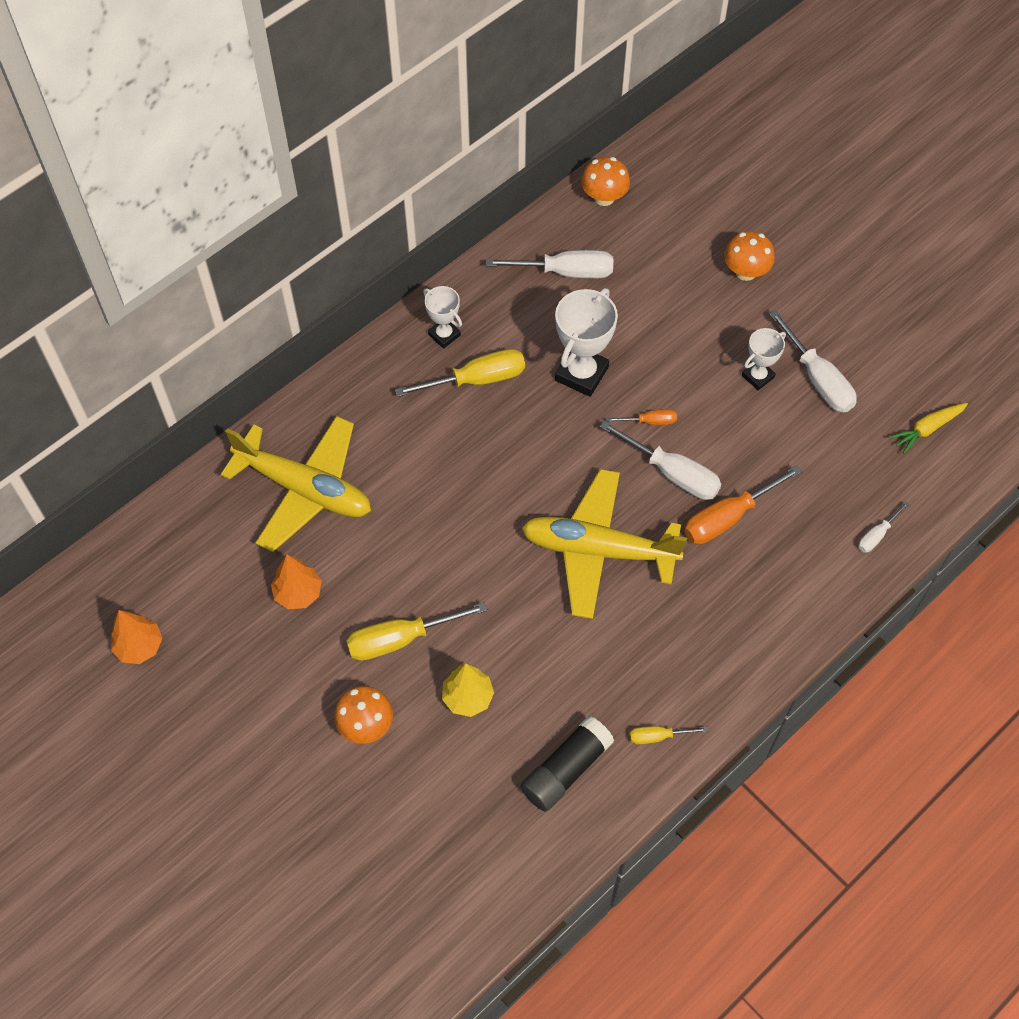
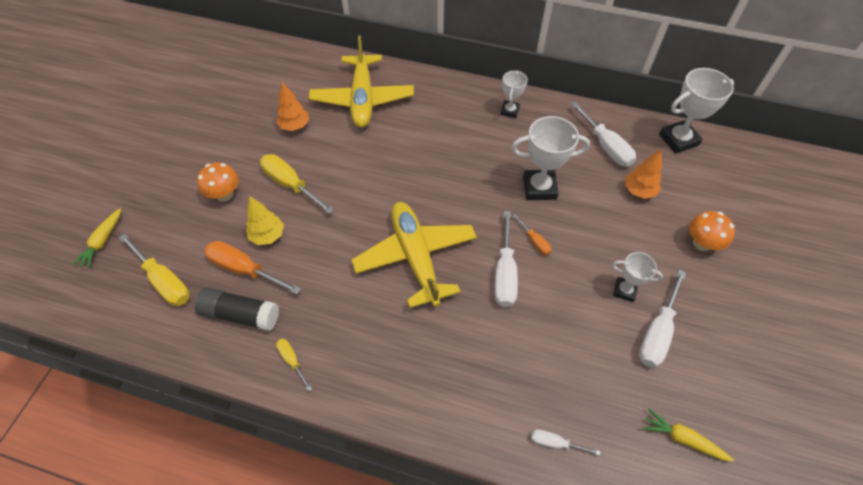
camera: 60 degrees right, 5 degrees down
orange tree [111,610,162,664] -> orange tree moved to [625,149,662,199]
yellow screwdriver [395,349,525,397] -> yellow screwdriver moved to [119,234,190,306]
orange mushroom [581,157,630,206] -> white trophy [659,68,734,154]
orange screwdriver [684,465,802,544] -> orange screwdriver moved to [204,241,301,294]
none -> yellow carrot [72,208,121,269]

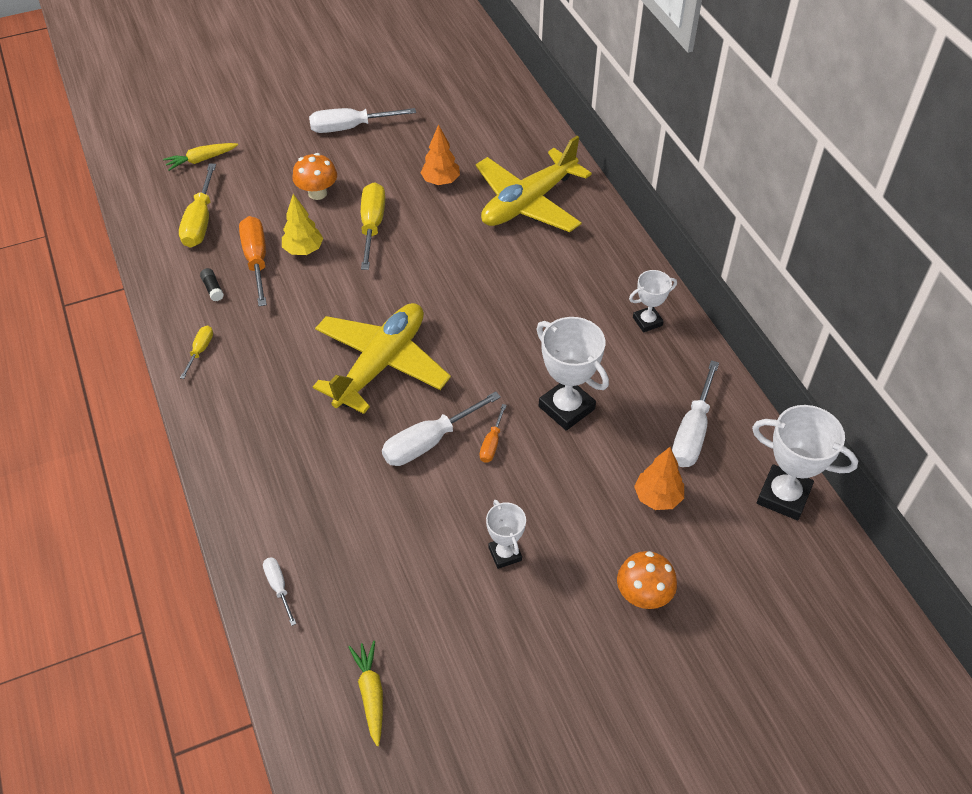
camera: 50 degrees right, 5 degrees down
black glue stick [195,287,279,331] -> black glue stick [200,268,224,301], size x0.45
white screwdriver [639,270,686,368] -> white screwdriver moved to [309,108,416,133]

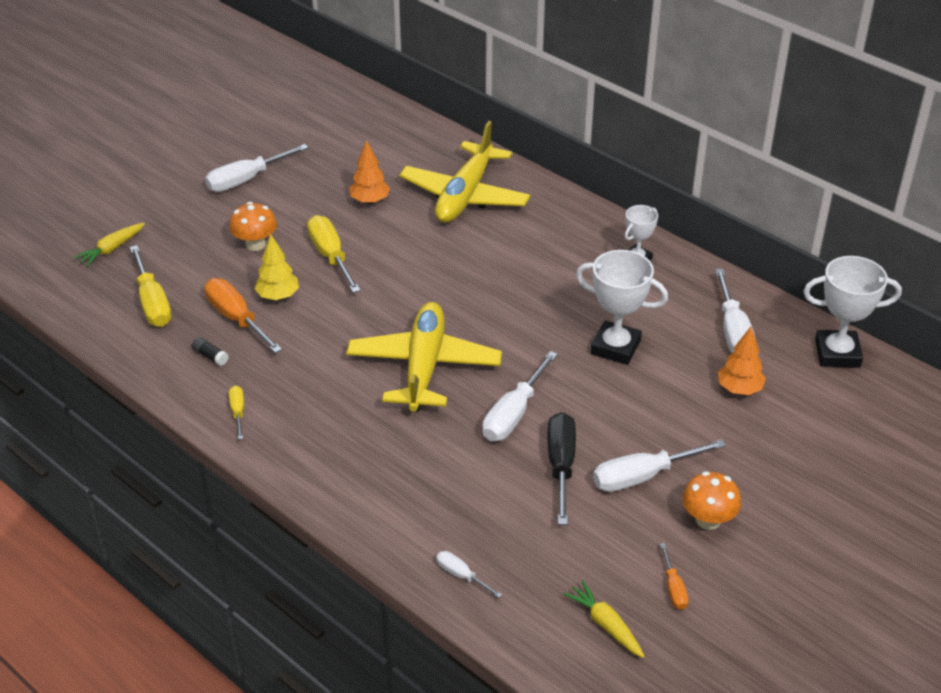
camera: 25 degrees left, 10 degrees down
orange screwdriver [480,404,507,463] -> orange screwdriver moved to [660,543,689,610]
white trophy [486,500,526,569] -> white screwdriver [593,439,726,492]
orange mushroom [617,551,677,609] -> orange mushroom moved to [682,471,741,530]
none -> black screwdriver [547,412,576,525]

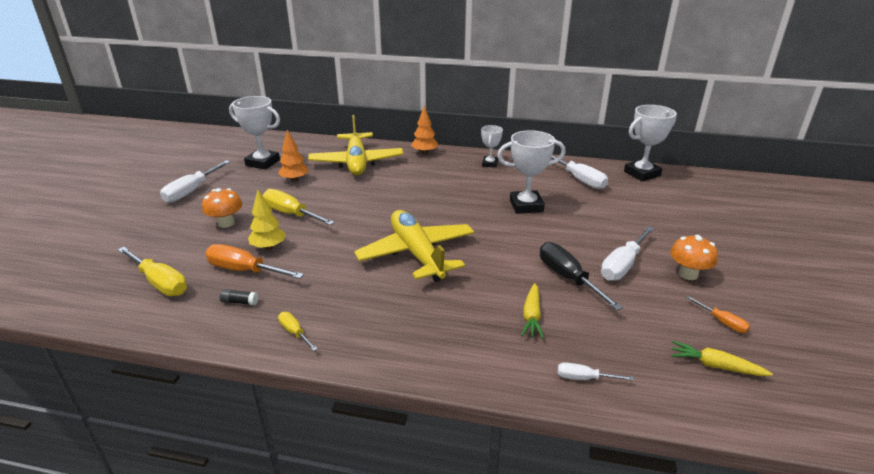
camera: 30 degrees left, 10 degrees down
yellow carrot [74,223,145,267] -> yellow carrot moved to [521,283,544,339]
white screwdriver [483,351,558,441] -> none
orange tree [718,327,766,395] -> orange tree moved to [411,106,438,154]
none -> white trophy [229,96,280,170]

